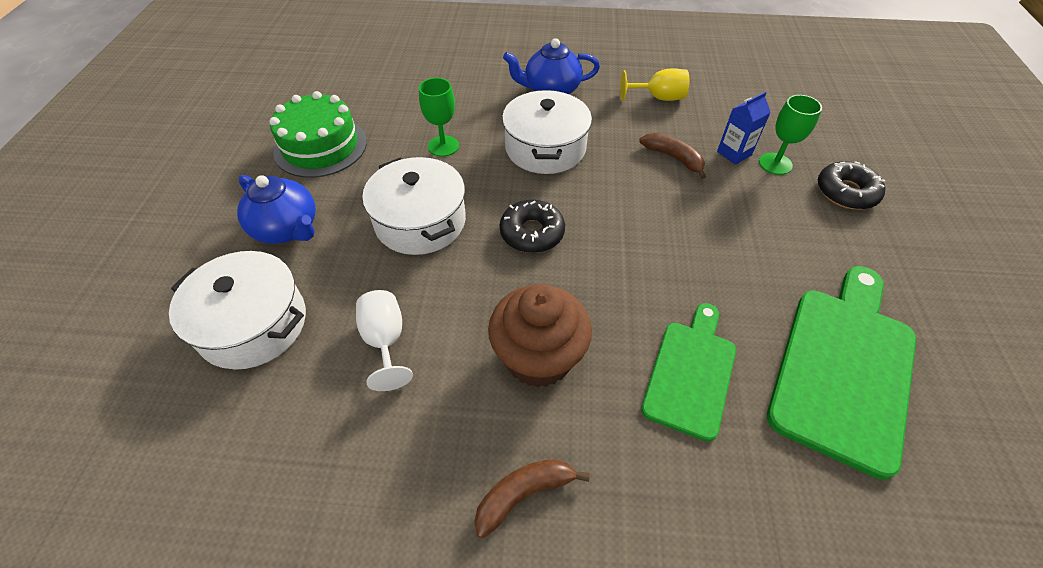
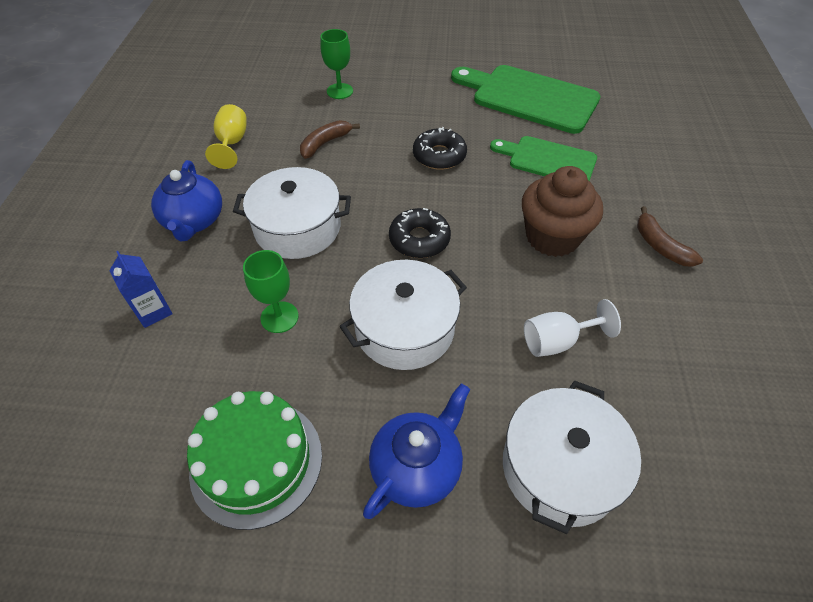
camera: 90 degrees left, 0 degrees up
blue carton [717,92,771,165] -> blue carton moved to [109,251,173,328]
black donut [818,161,886,209] -> black donut moved to [413,127,467,170]

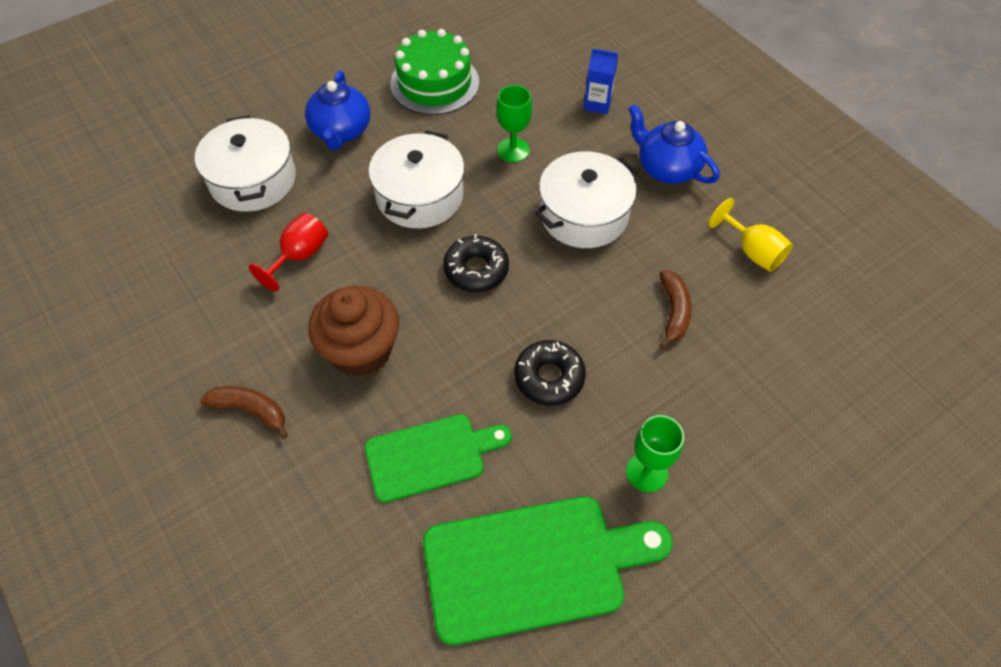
camera: 140 degrees right, 5 degrees up
green goblet [320,29,353,99] -> green goblet moved to [626,415,684,492]
white goblet [524,299,621,357] -> red goblet [249,212,328,291]

